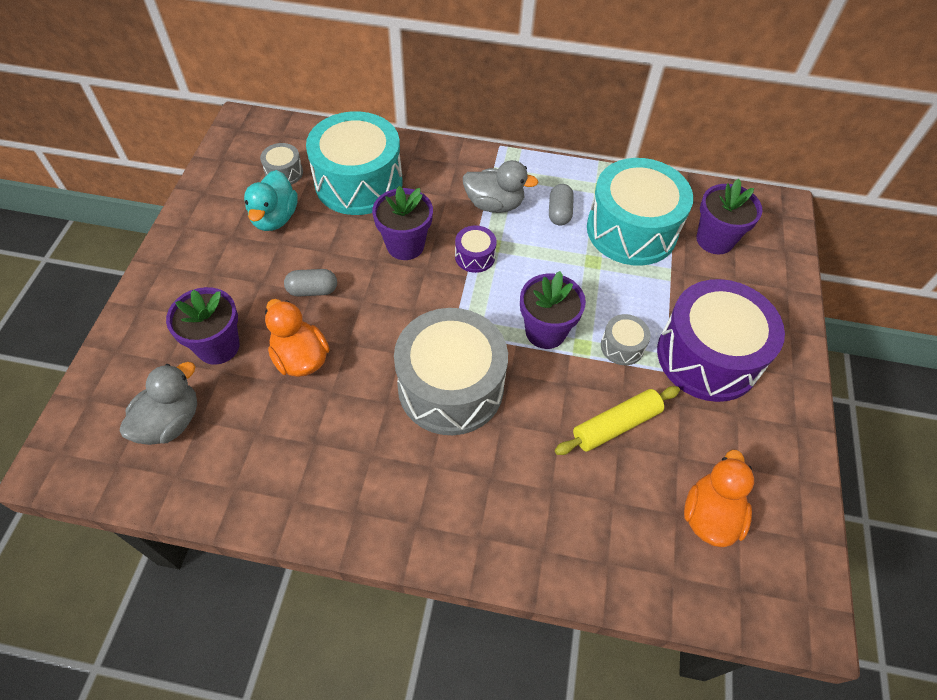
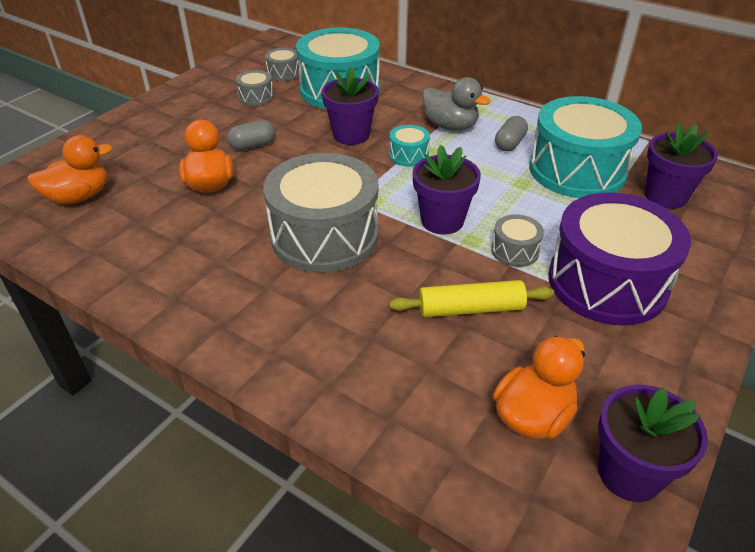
camera: 25 degrees right, 15 degrees down
grey duck [120,362,197,445] -> orange duck [27,135,113,204]
purple flower pot [166,287,240,365] -> purple flower pot moved to [598,385,708,502]
turquoise duck [244,170,298,231] -> grey drum [236,70,274,106]
grey capsule [284,269,337,297] -> grey capsule turned 45 degrees counterclockwise [227,120,275,150]
purple drum [455,226,497,273] -> turquoise drum [389,125,430,167]

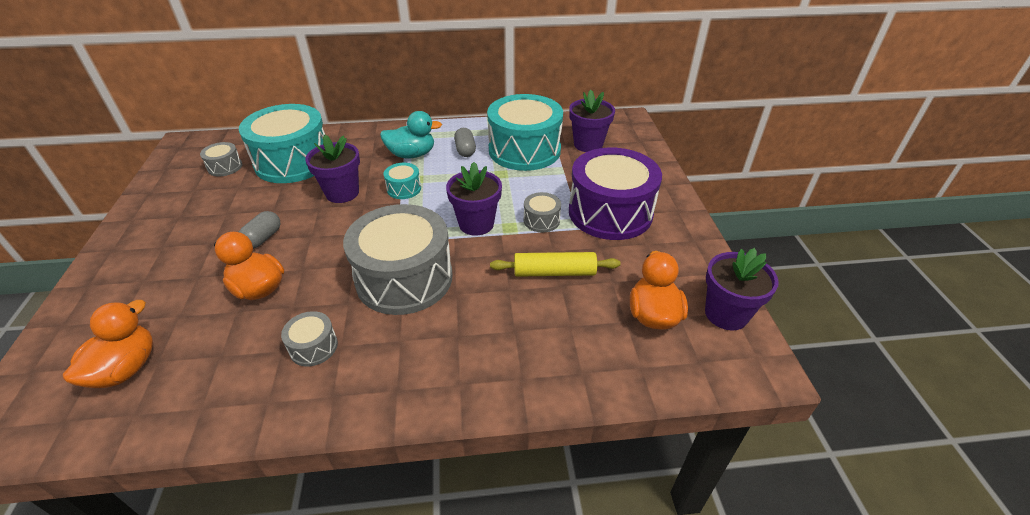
camera: 40 degrees left, 0 degrees up
grey drum [236,70,274,106] -> grey drum moved to [281,311,338,366]
yellow rolling pin [389,280,554,318] -> yellow rolling pin turned 45 degrees clockwise [490,252,620,277]
grey duck [422,77,491,130] -> turquoise duck [380,111,442,158]

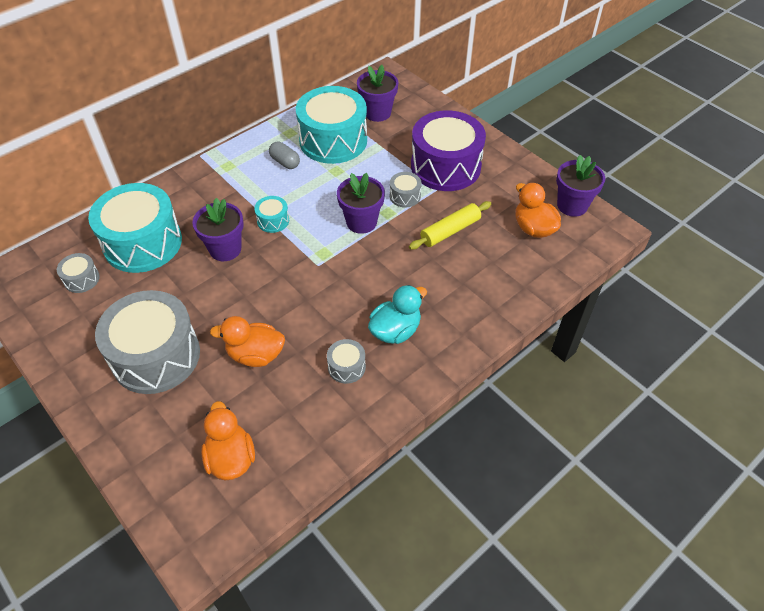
camera: 35 degrees left, 10 degrees up
grey capsule [238,211,281,248] -> none
grey drum [343,204,453,315] -> grey drum moved to [95,290,200,394]
turquoise duck [380,111,442,158] -> turquoise duck moved to [368,285,427,344]

